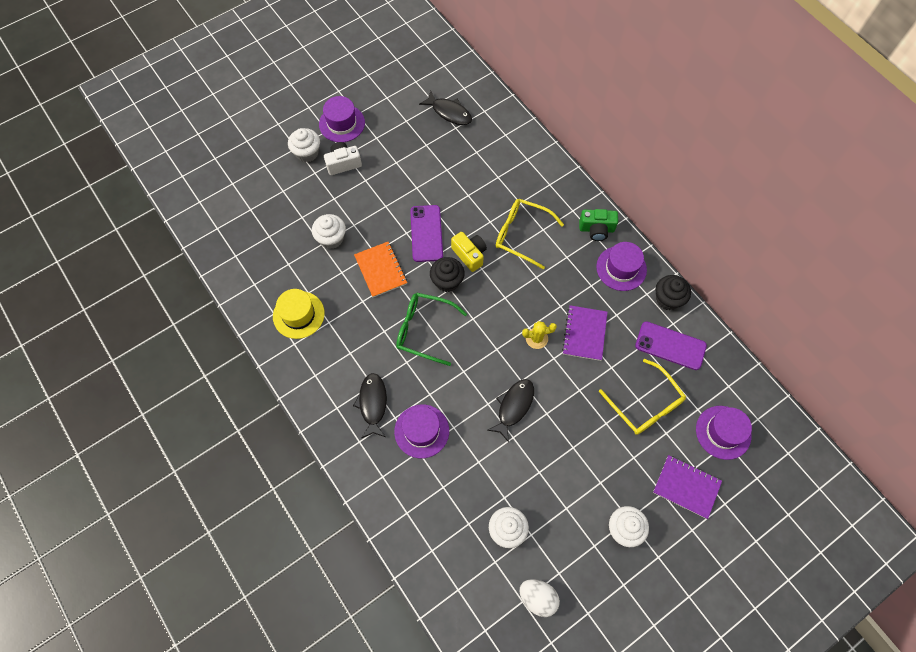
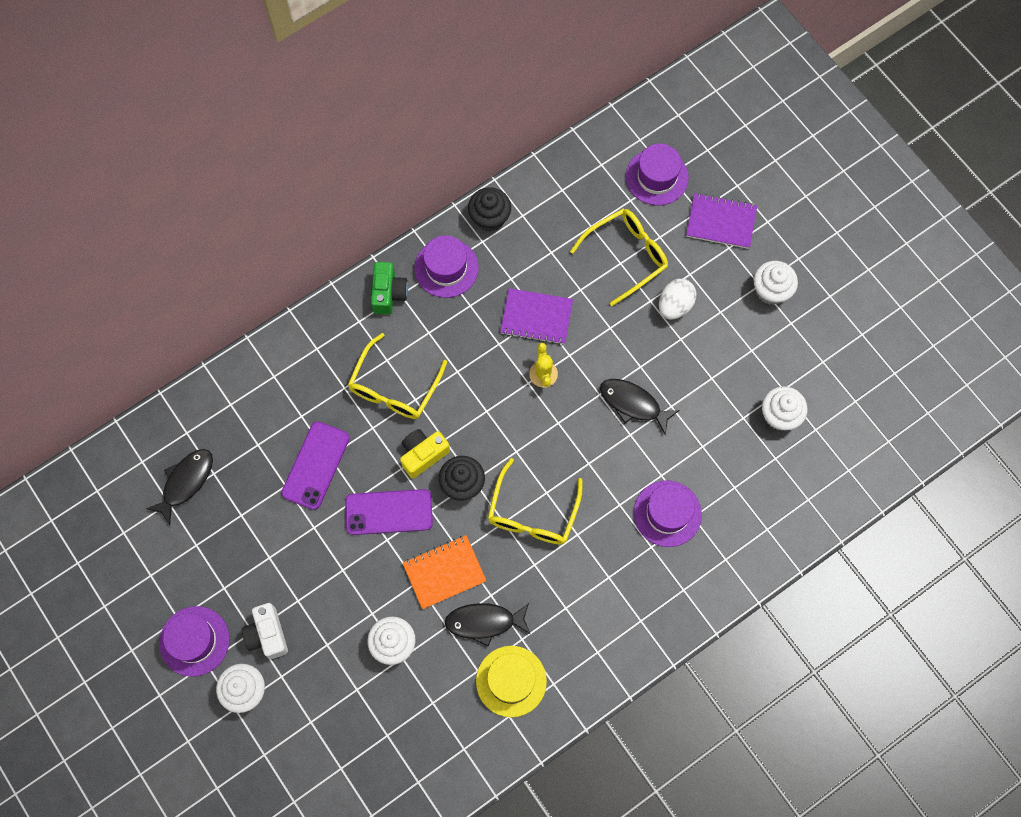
camera: 90 degrees left, 5 degrees up
black fish [353,373,387,438] -> black fish moved to [445,603,530,647]
green glasses [396,293,467,366] -> yellow glasses [488,458,583,544]
white egg [520,579,560,617] -> white egg moved to [659,279,696,320]
purple phone [635,321,707,370] -> purple phone moved to [281,421,350,510]
purple notebook [653,455,722,519] -> purple notebook turned 75 degrees clockwise [686,193,757,249]

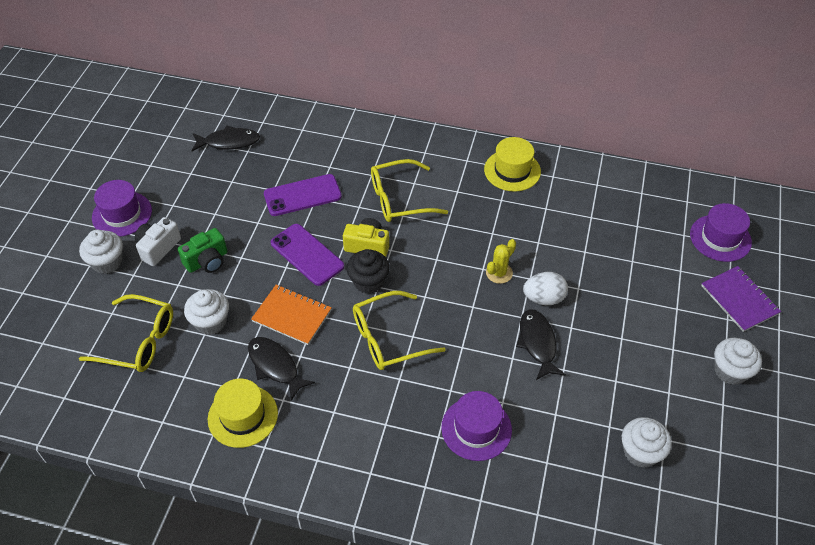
camera: 50 degrees right, 20 degrees down
green camera [371,262,408,315] -> green camera moved to [178,228,227,273]
purple hat [414,235,479,298] -> yellow hat [484,137,541,192]
black cupcake [468,187,511,232] -> none
purple notebook [500,288,573,345] -> none
yellow glasses [570,209,668,306] -> yellow glasses moved to [79,294,173,372]
white egg [659,279,696,320] -> white egg moved to [523,272,568,305]

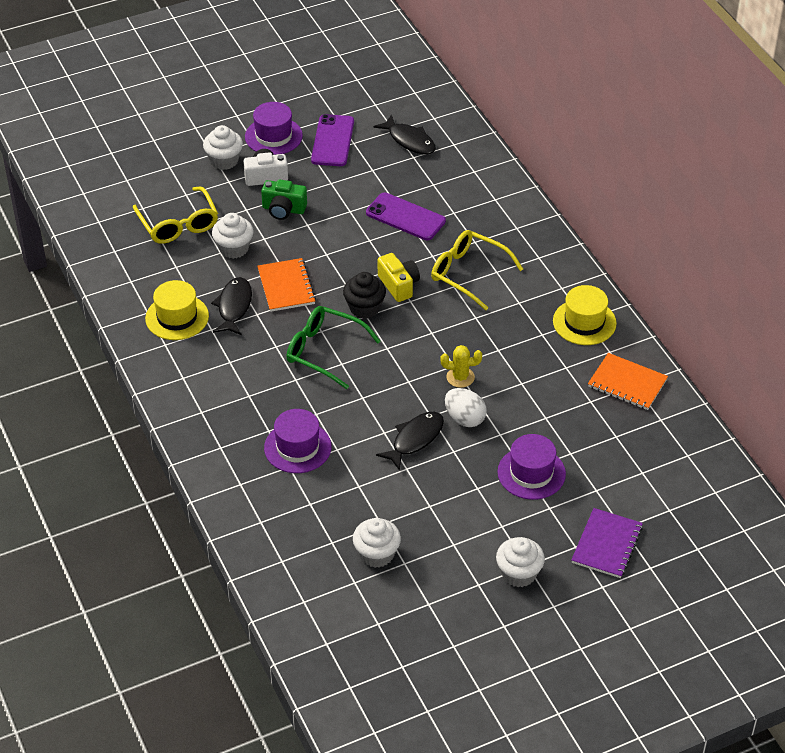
camera: 50 degrees right, 5 degrees down
purple phone [271,224,344,286] -> purple phone moved to [311,114,354,166]
yellow glasses [353,291,446,370] -> green glasses [286,306,381,389]
purple hat [690,203,752,262] -> purple hat moved to [497,434,566,500]
none -> orange notebook [588,353,668,410]

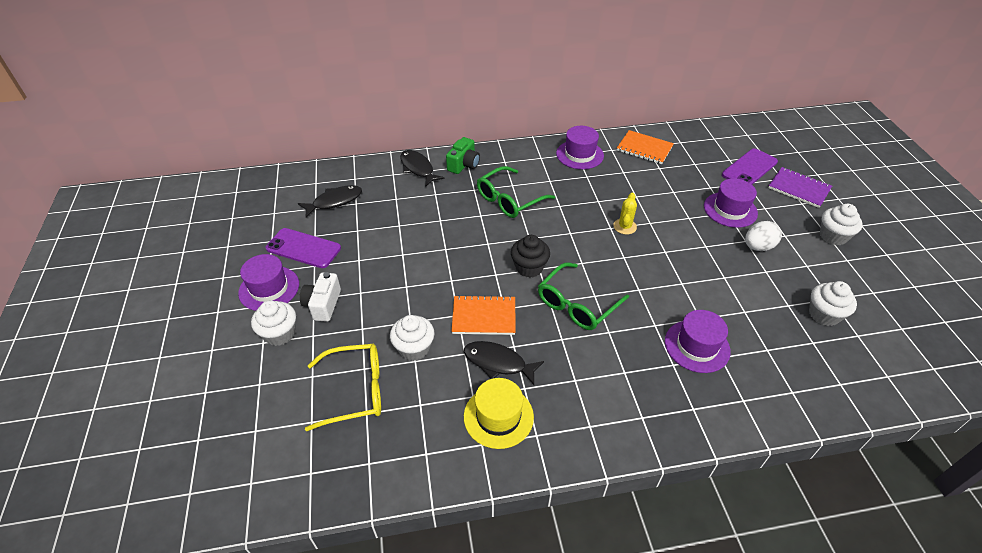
camera: 75 degrees left, 0 degrees up
green camera [261,179,307,220] -> green camera moved to [446,137,480,174]
purple phone [366,192,446,240] -> purple phone moved to [722,149,778,184]
black fish [376,412,444,471] -> black fish moved to [400,150,445,187]
yellow camera [378,253,420,302] -> none
yellow glasses [431,230,523,310] -> green glasses [477,166,555,218]
white egg [445,388,487,427] -> white egg moved to [745,221,782,251]
yellow hat [553,285,617,345] -> purple hat [556,126,604,169]
orange notebook [588,353,668,410] -> orange notebook turned 75 degrees clockwise [617,130,674,164]

